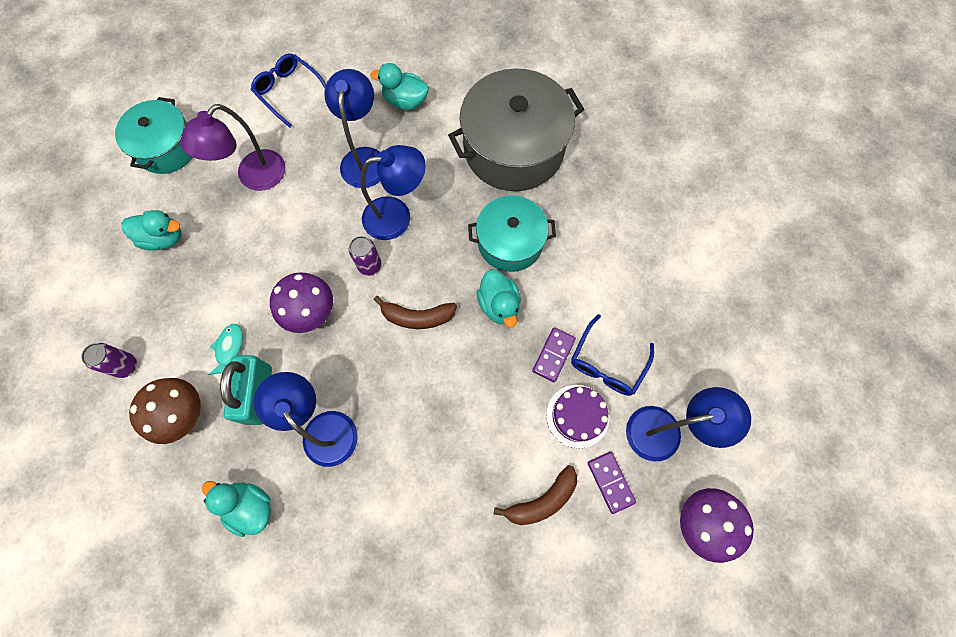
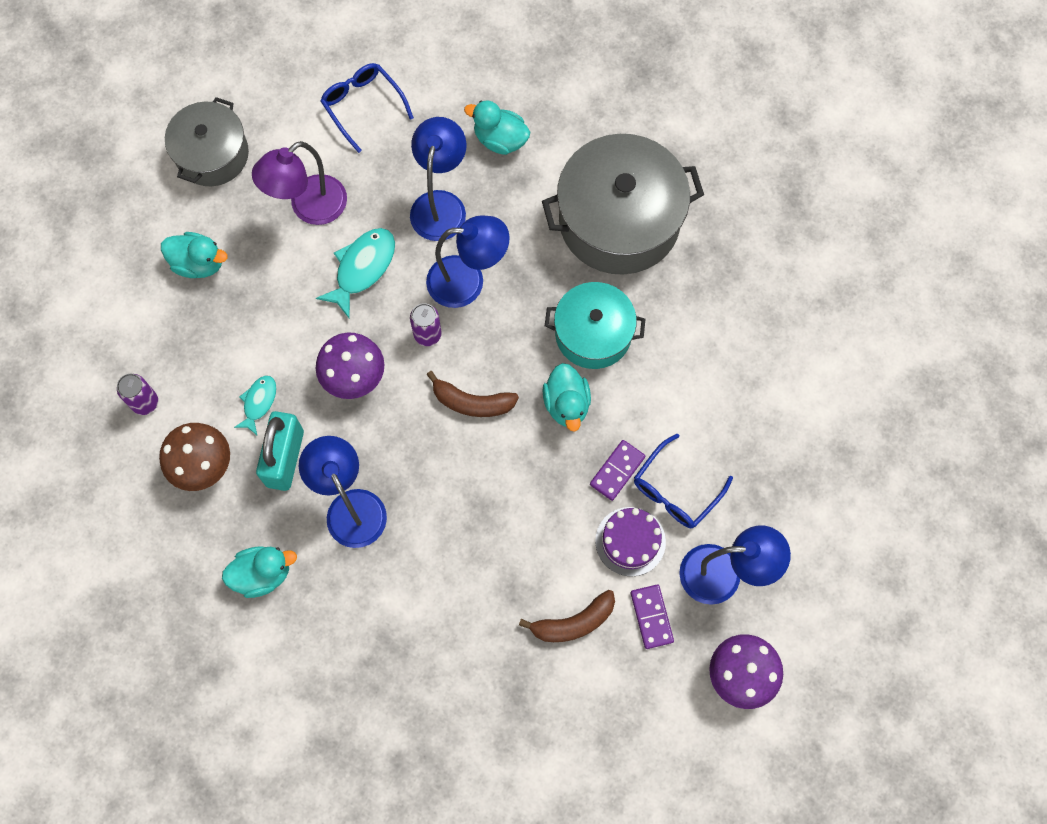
camera: 10 degrees right, 0 degrees up
turquoise pot [115,97,193,174] -> grey pot [165,97,249,186]
turquoise duck [202,481,271,537] -> turquoise duck turned 120 degrees clockwise [222,547,297,598]
none -> turquoise fish [316,228,395,319]

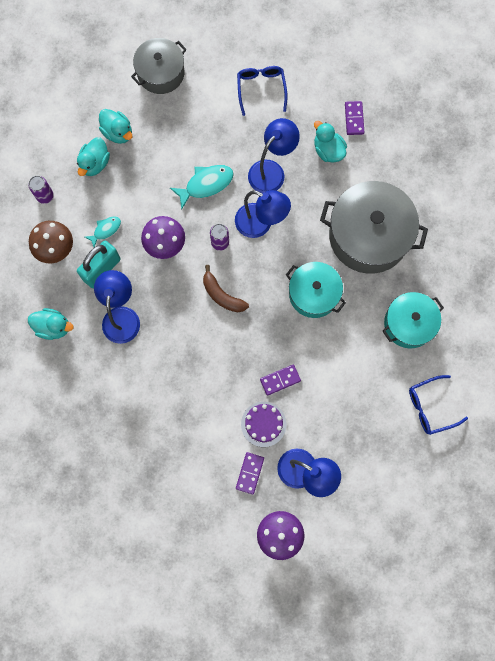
camera: 30 degrees right, 5 degrees up
purple lamp [252,141,347,225] -> none
brown banana [519,590,615,642] -> none
turquoise duck [542,363,591,432] -> turquoise duck moved to [77,137,110,176]
blue glasses [634,434,733,528] -> blue glasses moved to [409,375,468,435]
none -> purple domino [345,101,364,135]
none -> turquoise pot [383,292,444,349]

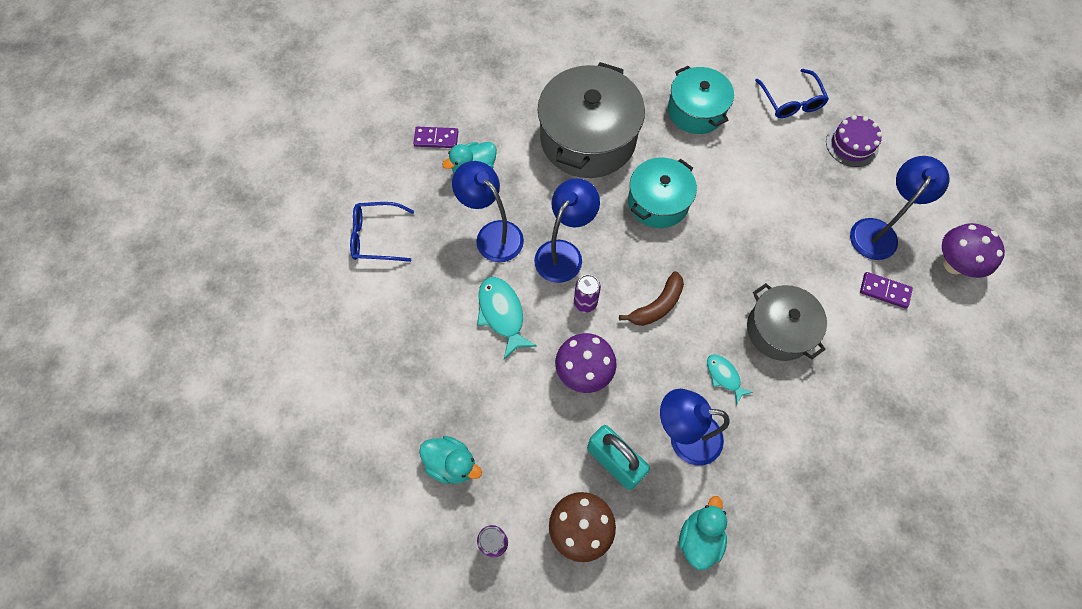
camera: 85 degrees left, 10 degrees down
turquoise fish [85,216,121,247] -> turquoise fish moved to [707,354,753,405]
turquoise duck [99,109,132,144] -> none
grey pot [131,38,187,94] -> grey pot moved to [747,283,827,361]
purple cake [241,402,286,447] -> purple cake moved to [826,115,882,167]
purple domino [260,365,301,396] -> none

